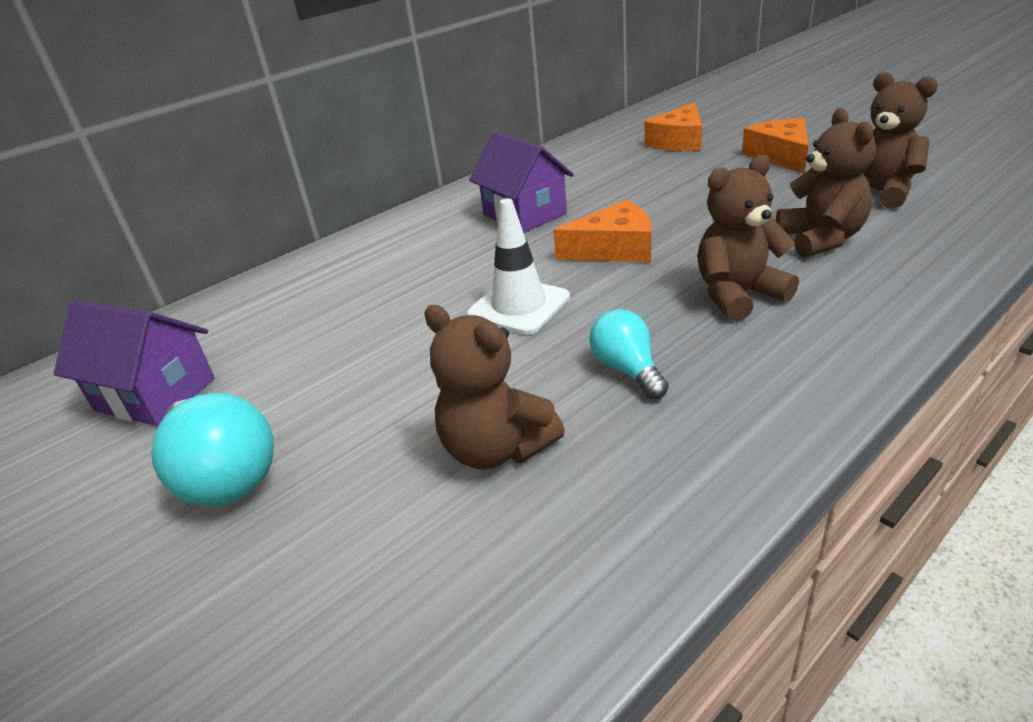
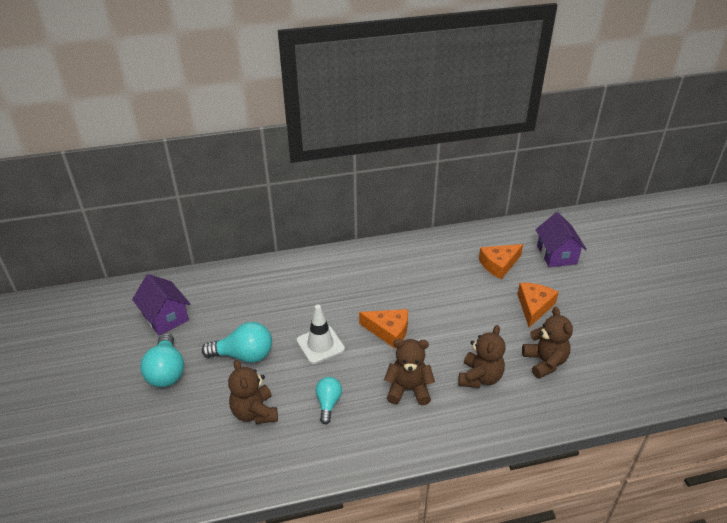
camera: 25 degrees right, 5 degrees up
purple house [469,132,574,233] -> purple house moved to [535,212,587,267]
none -> turquoise light bulb [202,322,272,363]

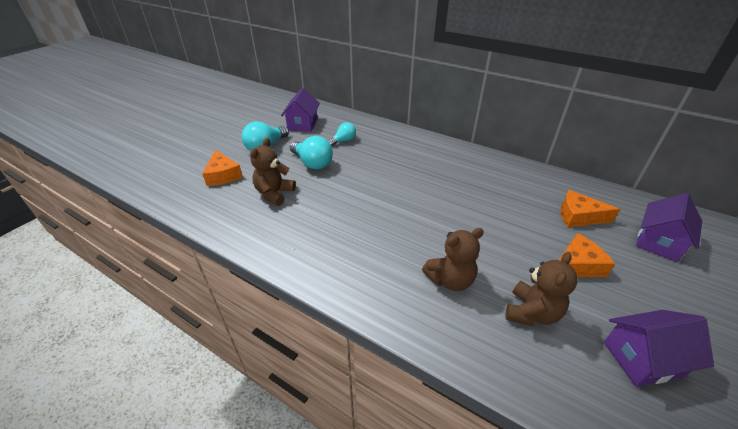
camera: 45 degrees right, 0 degrees up
white traffic cone [296,304,345,364] -> none
turquoise light bulb [316,377,342,424] -> turquoise light bulb moved to [328,122,356,147]
orange cheese [359,309,408,349] -> orange cheese moved to [202,150,243,186]
brown teddy bear [384,339,435,406] -> none
none -> purple house [604,310,714,387]

